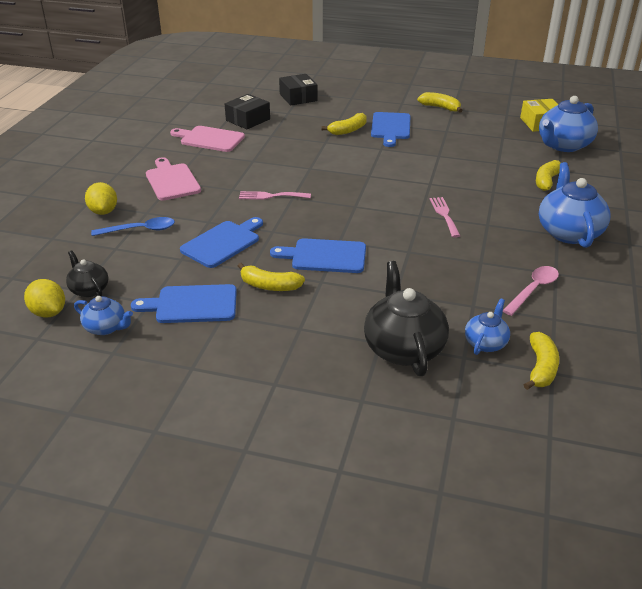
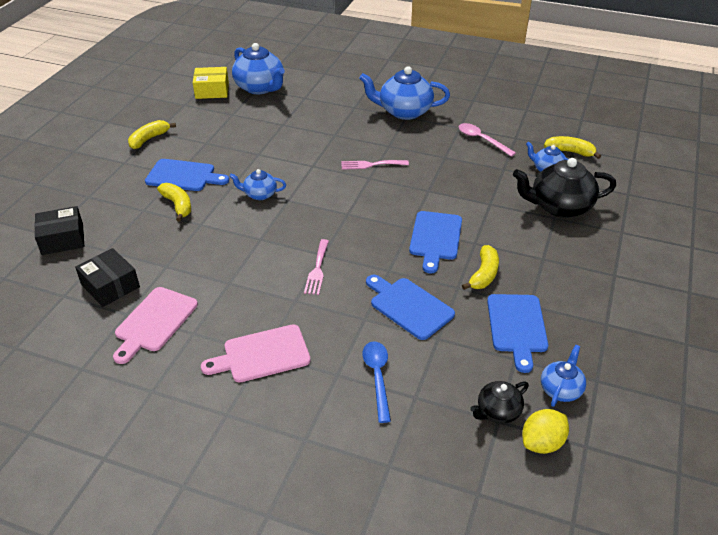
camera: 85 degrees left, 5 degrees up
yellow lemon [85,182,117,215] -> none
yellow banana [536,160,569,191] -> none
none -> blue teapot [229,169,286,200]

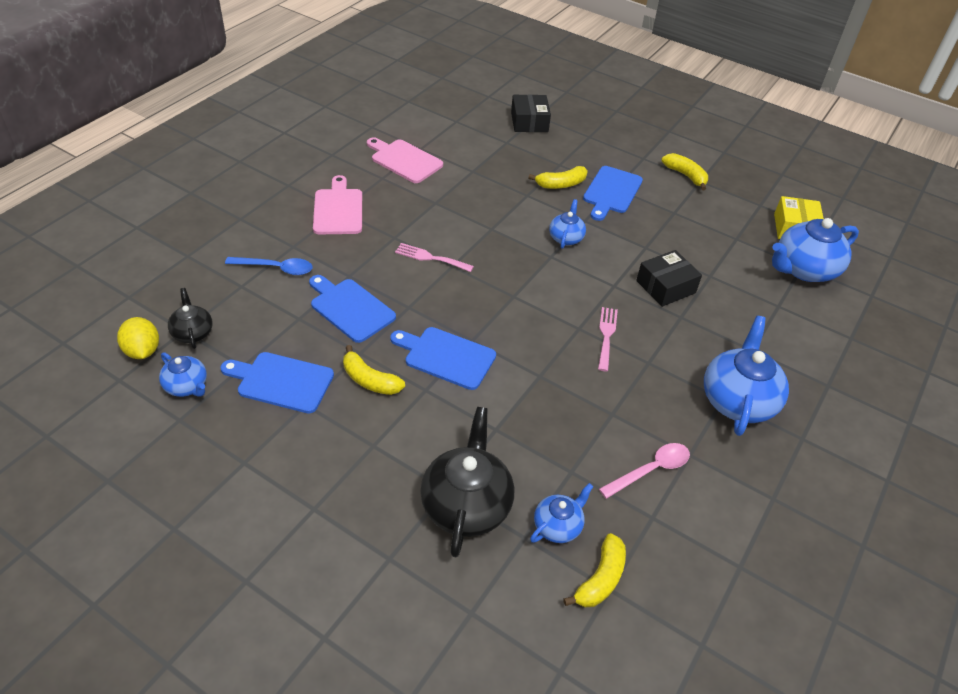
camera: 100 degrees right, 5 degrees up
black box [75,248,140,307] -> black box moved to [636,250,702,307]
blue cutting board [366,275,455,340] -> blue cutting board turned 105 degrees counterclockwise [309,275,396,343]

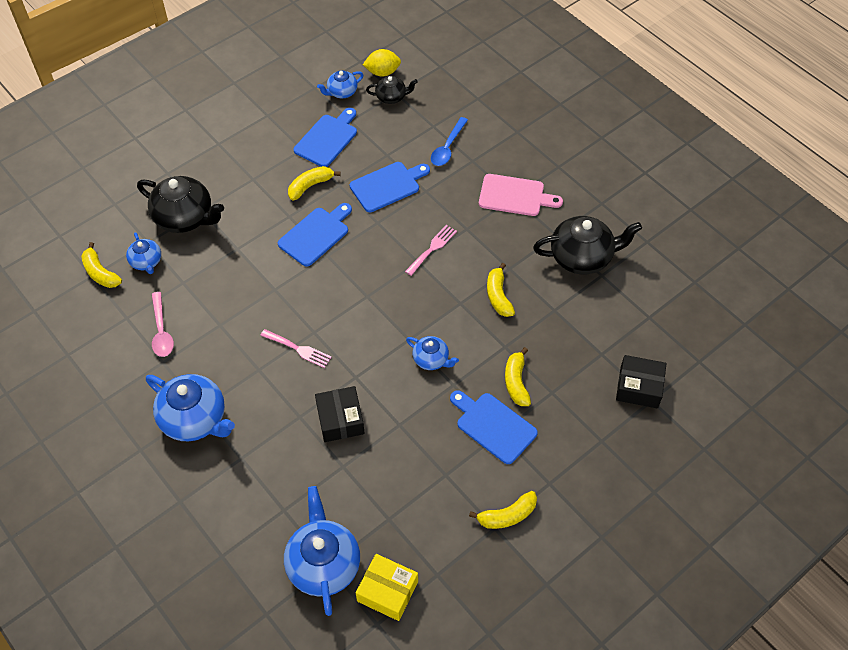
camera: 110 degrees right, 10 degrees up
pink cutting board [367,137,443,183] -> black teapot [533,216,642,275]
none -> yellow banana [487,263,515,317]

